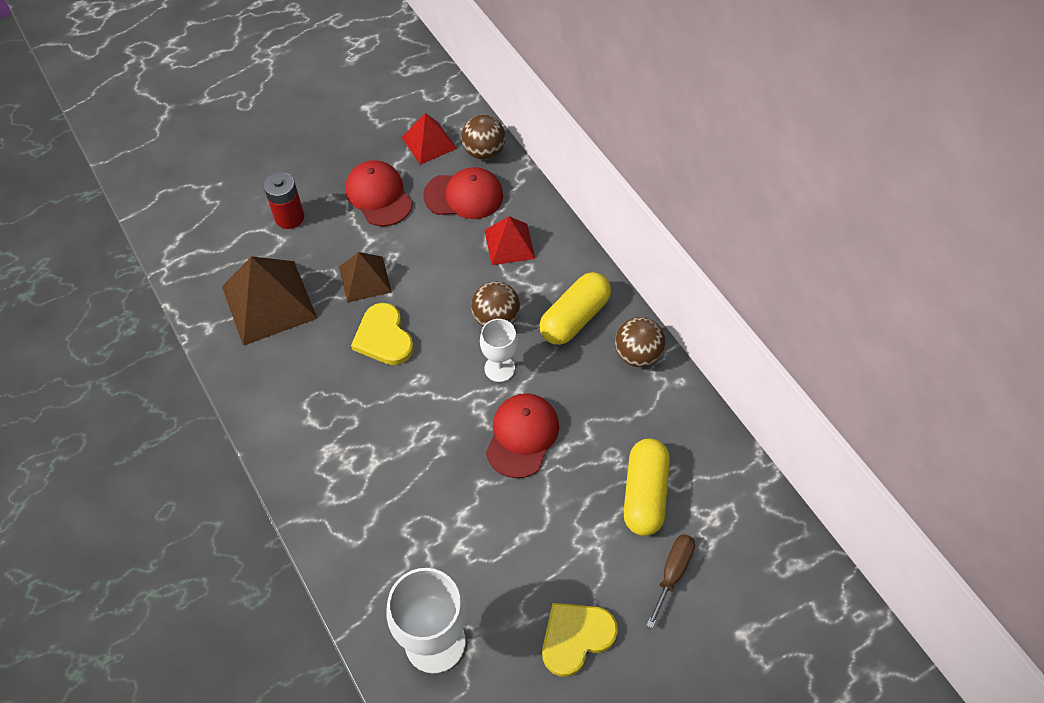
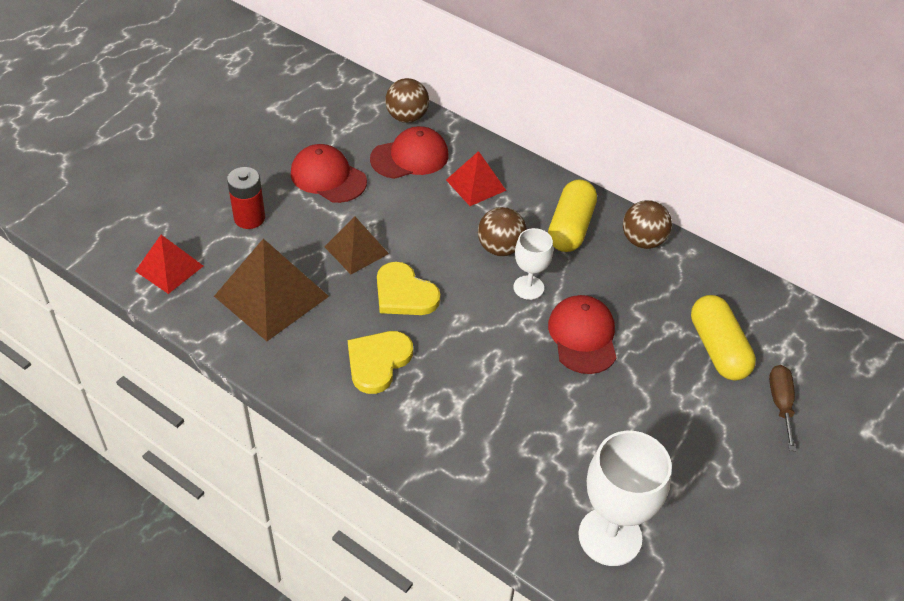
camera: 25 degrees left, 10 degrees down
red pyramid [401,113,457,165] -> red pyramid moved to [135,235,203,294]
yellow heart [542,603,618,677] -> yellow heart moved to [348,331,413,394]

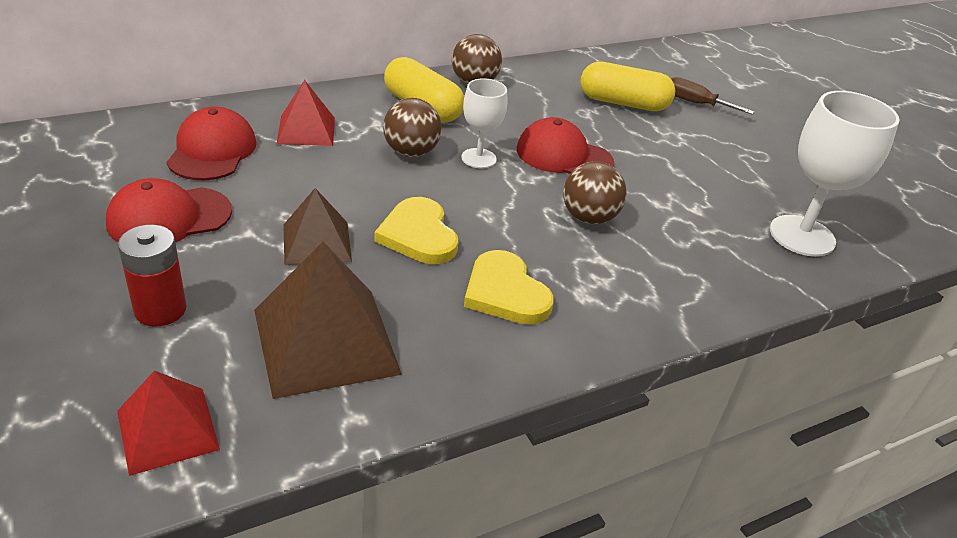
camera: 65 degrees left, 10 degrees down
yellow heart [377,262,441,315] -> yellow heart turned 90 degrees clockwise [374,197,459,264]
brown ball [385,78,429,123] -> brown ball moved to [563,161,627,225]

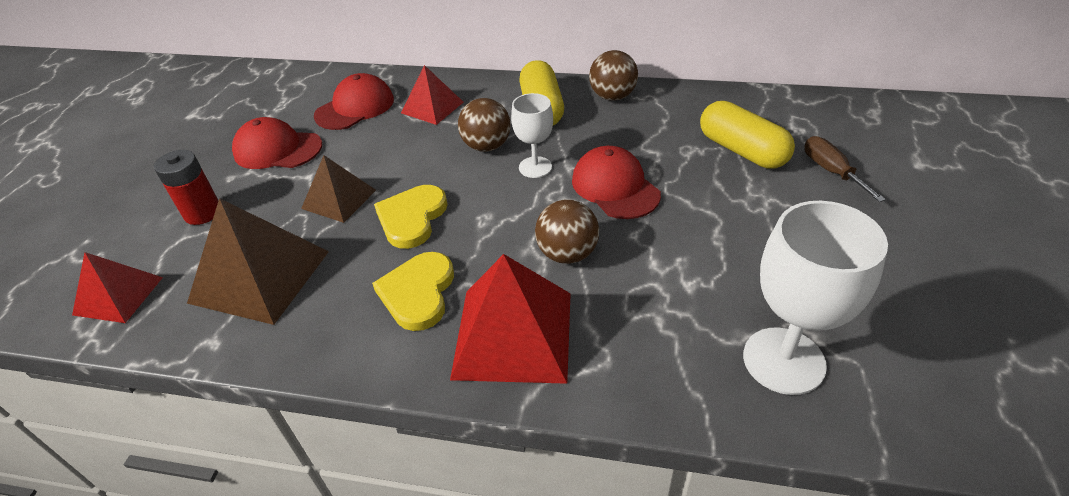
camera: 45 degrees right, 5 degrees up
none -> red pyramid [450,254,571,384]

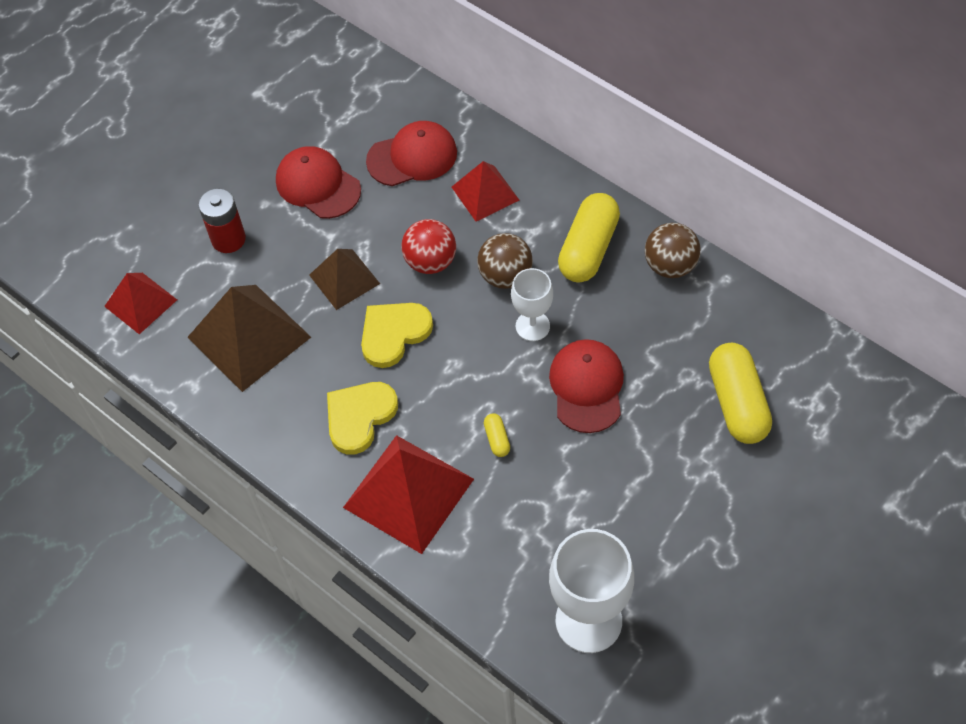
camera: 30 degrees right, 15 degrees up
brown ball [535,199,599,264] -> yellow capsule [484,413,510,457]
brown screwdriver [805,136,886,202] -> none
none -> red ball [401,219,456,274]

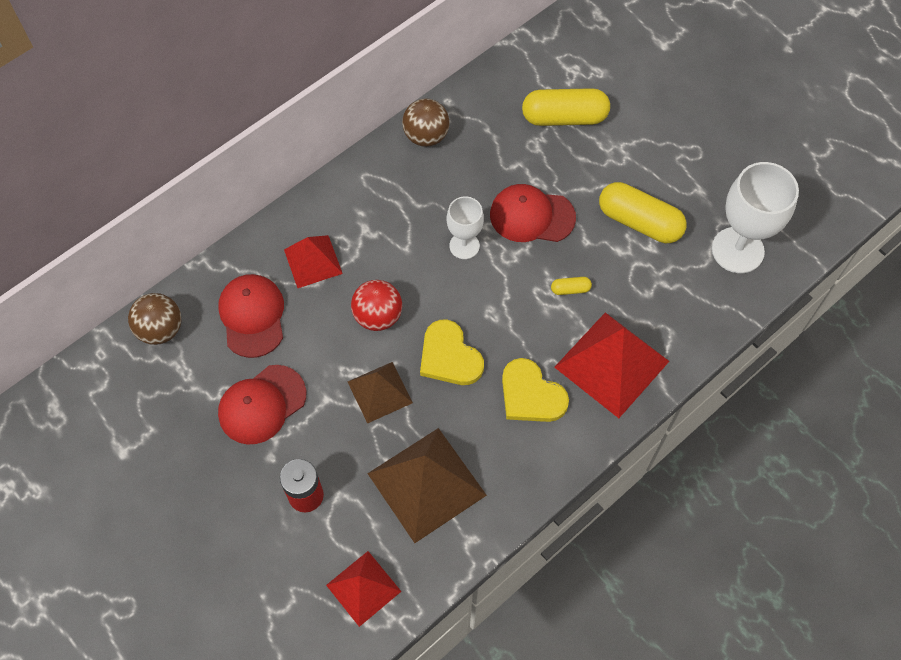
camera: 85 degrees left, 5 degrees up
brown ball [477,233,533,289] -> brown ball moved to [128,293,181,345]
yellow capsule [558,193,620,282] -> yellow capsule moved to [599,182,687,243]

